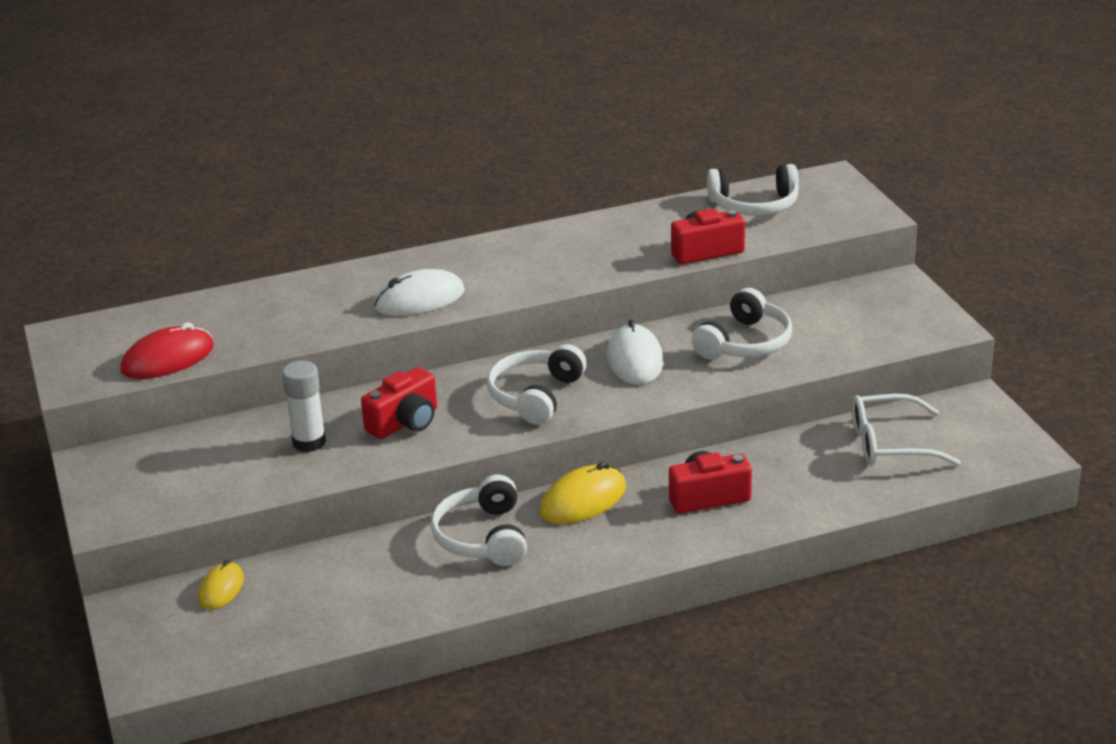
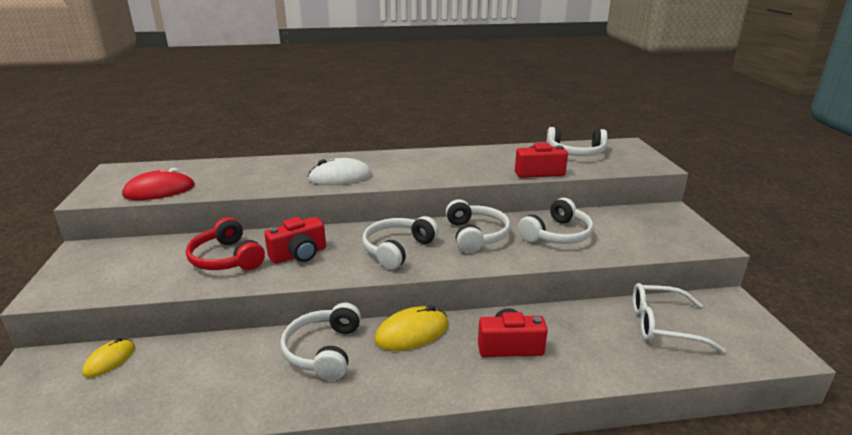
camera: 10 degrees right, 5 degrees down
white glue stick [282,361,326,452] -> red headphones [186,217,265,270]
white mouse [607,319,664,385] -> white headphones [446,199,511,253]

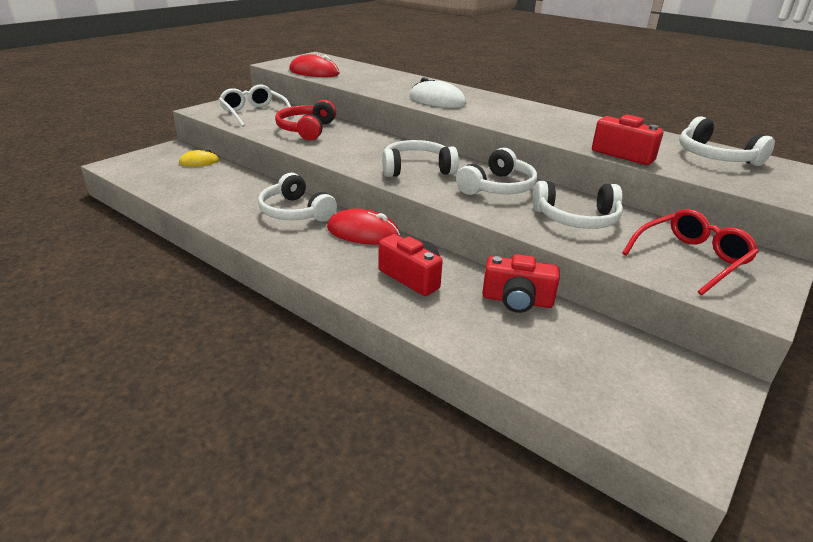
camera: 45 degrees right, 5 degrees up
red camera [264,217,326,264] -> red camera moved to [482,254,559,313]
white headphones [280,303,361,381] -> white headphones turned 90 degrees counterclockwise [258,173,337,222]
yellow mouse [374,305,448,351] -> red mouse [327,208,400,245]
white glasses [633,283,726,353] -> white glasses moved to [219,85,294,127]
none -> red glasses [622,209,759,295]

